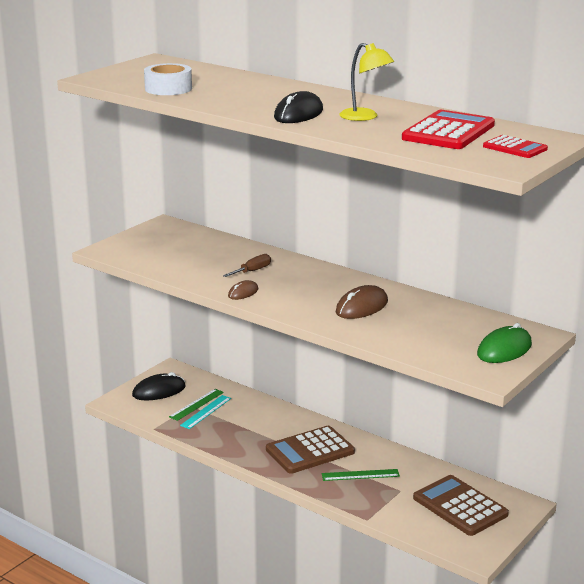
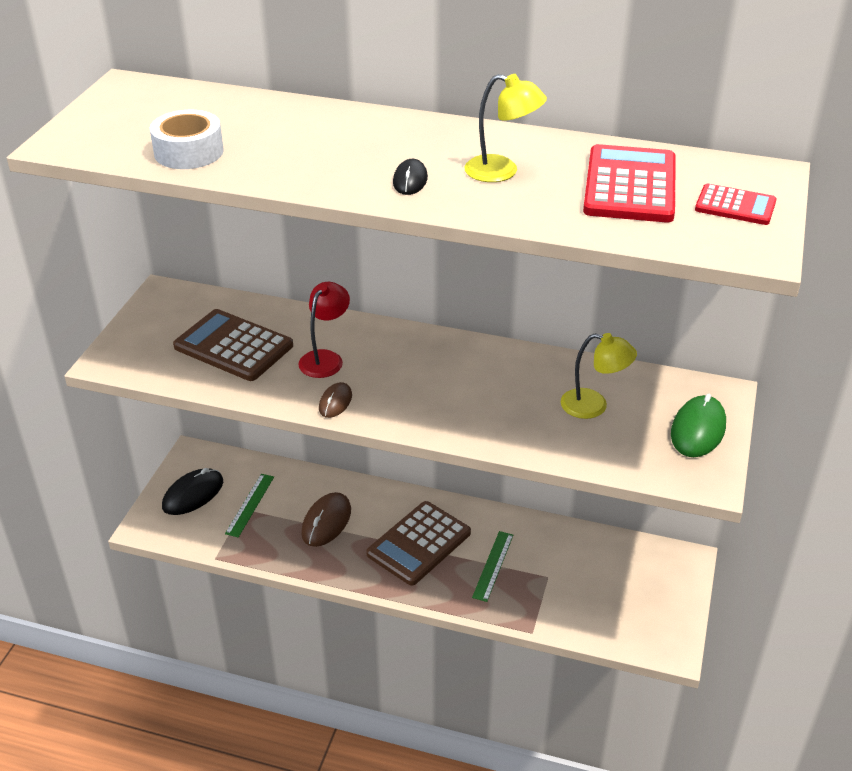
camera: 20 degrees left, 15 degrees up
turquoise ruler [180,395,231,429] -> none
brown screwdriver [223,254,271,277] -> red lamp [298,282,350,378]
black mouse [274,91,323,123] -> black mouse [393,159,428,195], size x0.59
green ruler [322,469,400,481] -> green ruler turned 45 degrees counterclockwise [472,531,513,602]
brown mouse [336,285,388,319] -> brown mouse moved to [301,492,351,547]
brown calculator [413,475,509,536] -> brown calculator moved to [173,309,293,381]
none -> yellow lamp [561,333,637,419]

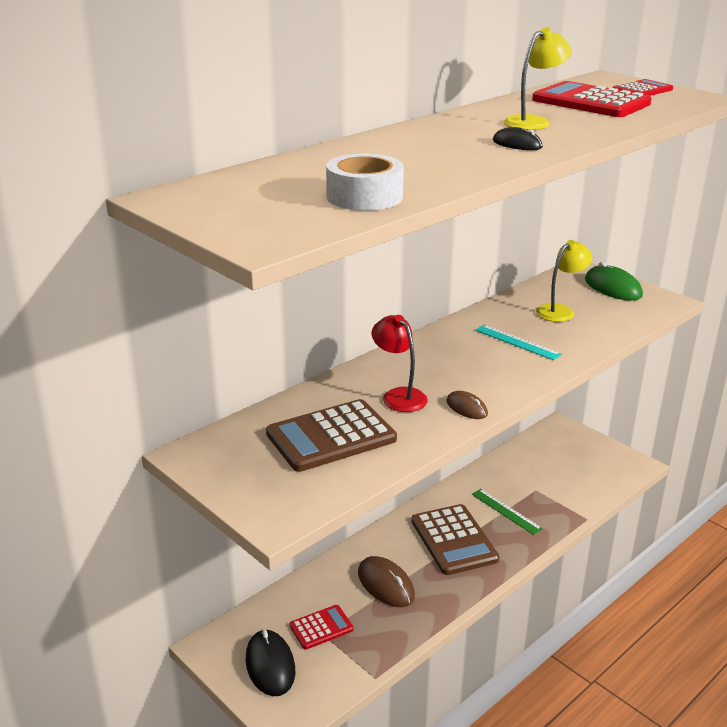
camera: 60 degrees left, 10 degrees down
green ruler [225,474,274,537] -> red calculator [289,605,354,650]
none -> turquoise ruler [475,325,562,360]

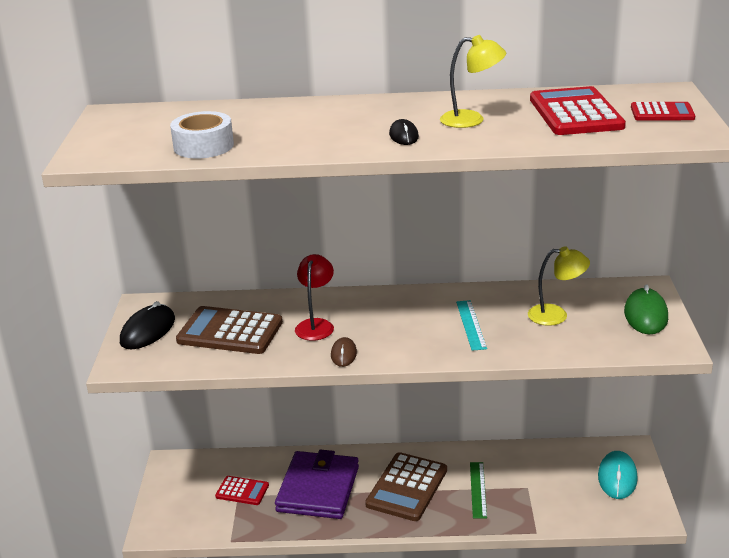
camera: 45 degrees right, 0 degrees up
black mouse [246,629,295,696] -> black mouse moved to [120,301,175,349]
brown mouse [358,556,415,607] -> purple wallet [275,449,359,519]
none -> turquoise mouse [598,451,638,499]

